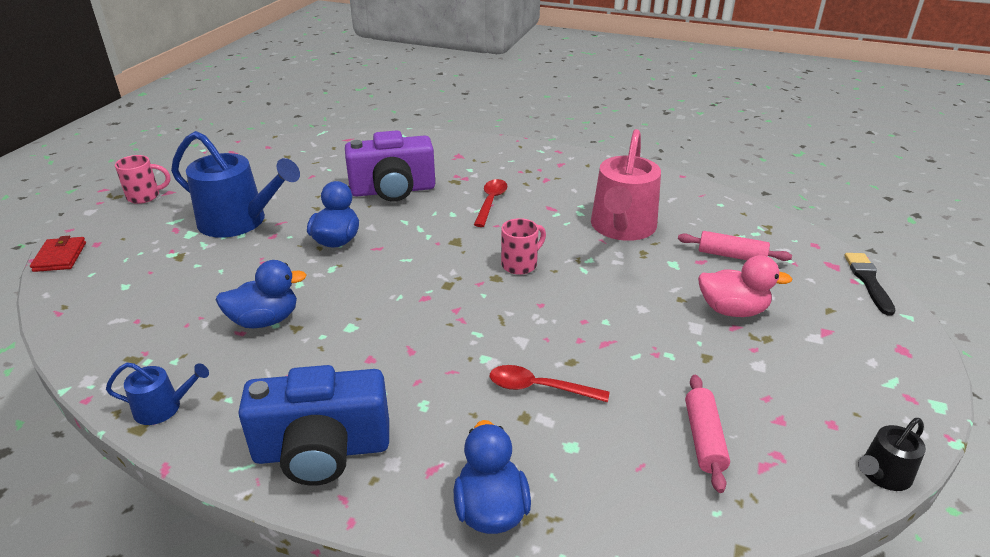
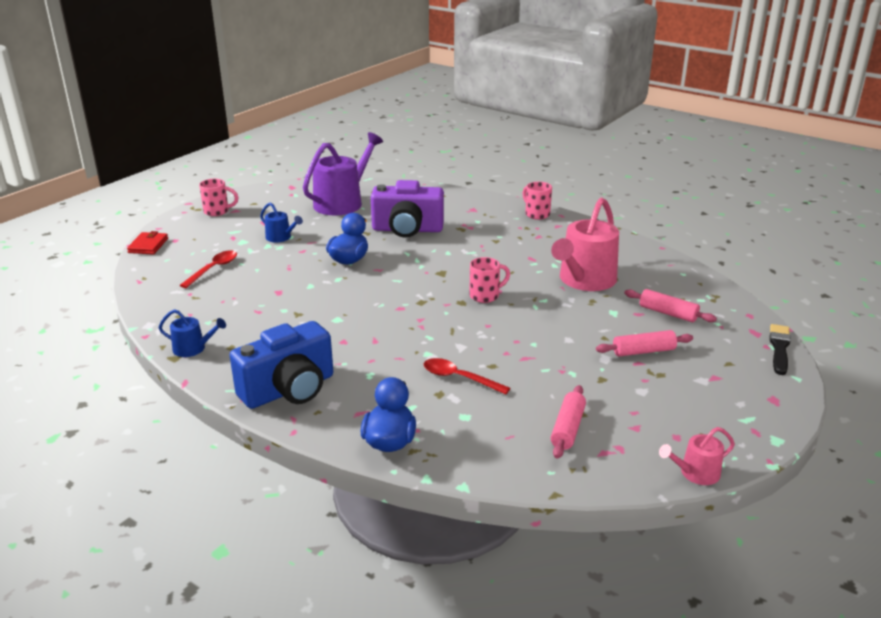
camera: 15 degrees right, 5 degrees down
blue watering can [171,131,300,238] -> blue watering can [260,203,303,243], size x0.48
blue duck [216,260,306,328] -> none
blue camera [238,365,389,486] -> blue camera turned 45 degrees counterclockwise [230,321,333,409]
red spoon [474,179,507,227] -> red spoon moved to [180,250,237,288]
pink duck [698,255,792,317] -> pink rolling pin [596,330,693,356]
black watering can [858,418,926,491] -> pink watering can [659,427,735,485]
none -> purple watering can [303,132,383,215]
none -> pink mug [523,182,552,220]

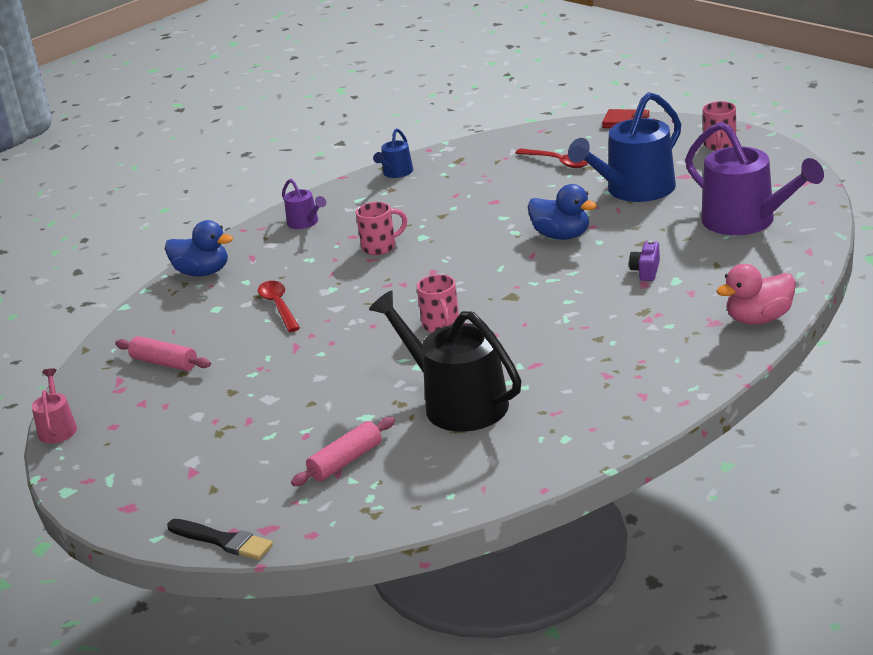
camera: 105 degrees right, 0 degrees up
blue camera [230,321,333,409] -> purple watering can [282,179,326,229]
blue watering can [260,203,303,243] -> blue watering can [568,92,681,202], size x2.08
purple camera [371,180,444,238] -> purple camera [629,240,660,281], size x0.41
red spoon [424,358,510,395] -> red spoon turned 60 degrees counterclockwise [258,281,300,332]
pink mug [523,182,552,220] -> pink mug moved to [356,202,407,255]
pink watering can [551,198,619,291] -> black watering can [369,290,521,432]
pink rolling pin [596,330,693,356] -> none
none -> pink duck [717,264,796,325]

